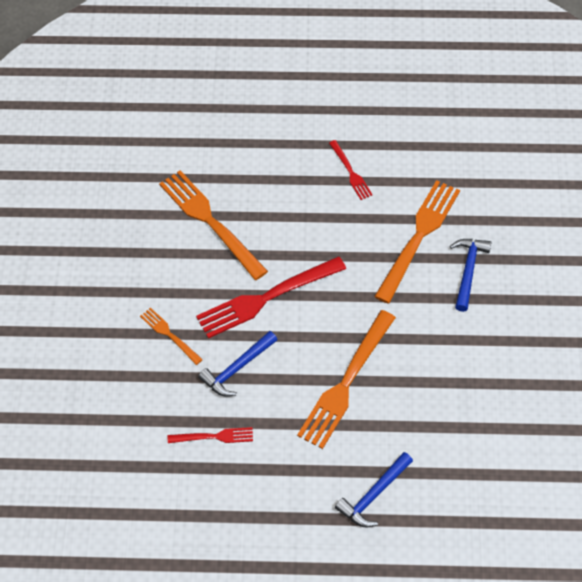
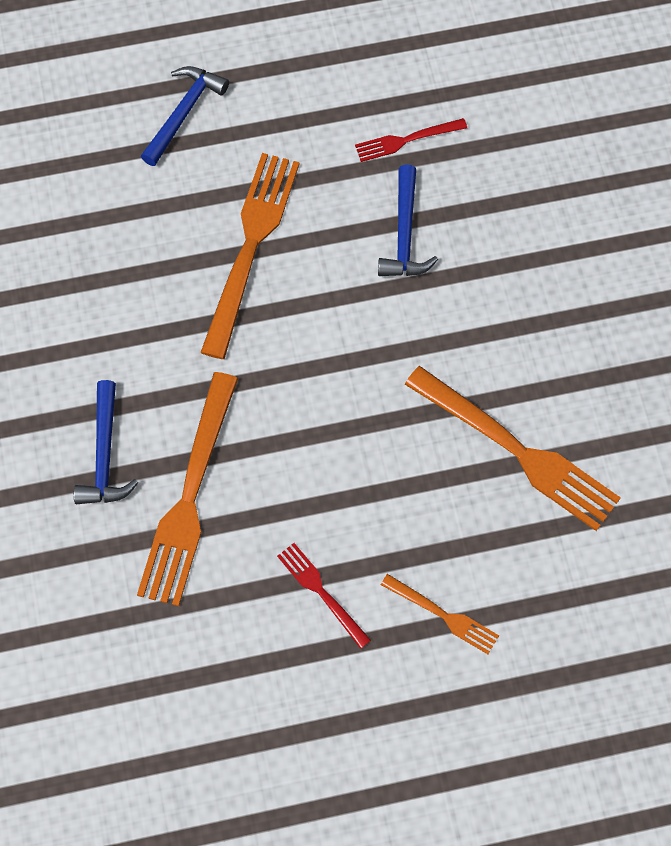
camera: 165 degrees right, 10 degrees up
orange fork [140,308,203,365] -> orange fork moved to [381,574,499,654]
red fork [196,256,346,338] -> none
blue hammer [198,331,277,397] -> blue hammer turned 150 degrees clockwise [378,165,438,276]

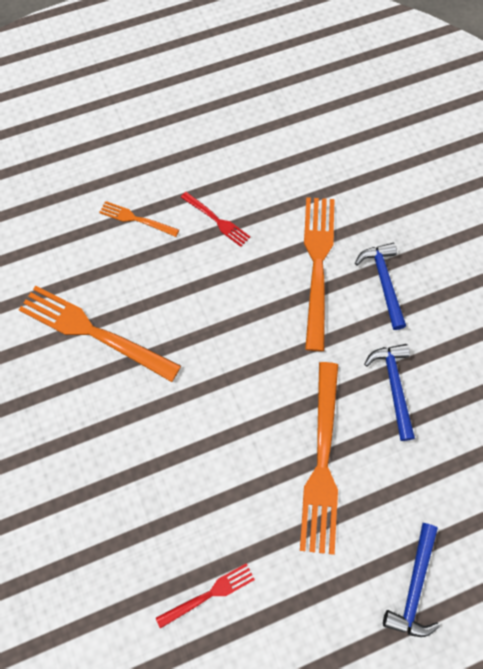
camera: 170 degrees right, 0 degrees up
blue hammer [378,165,438,276] -> blue hammer moved to [364,344,415,441]

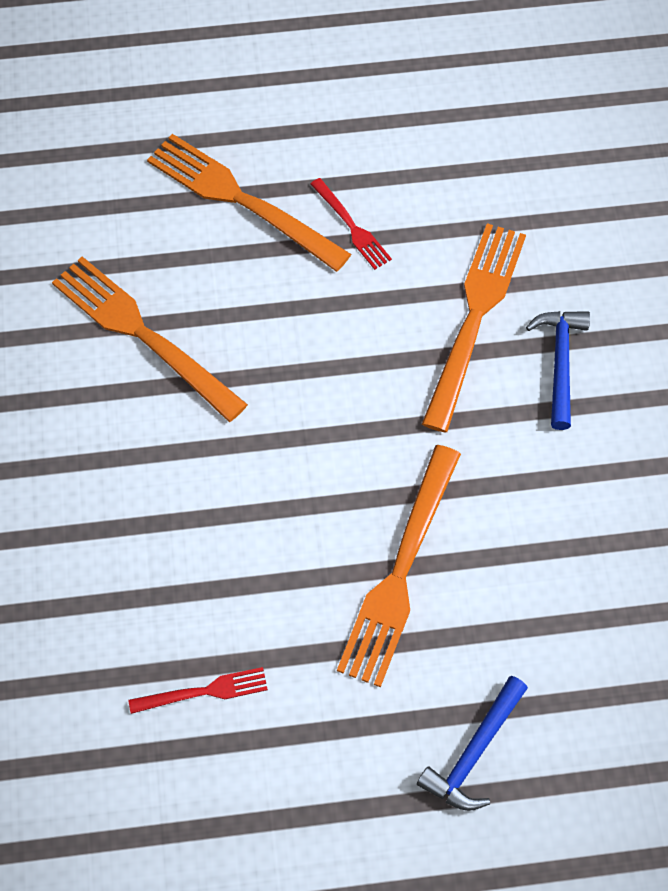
camera: 15 degrees right, 5 degrees down
orange fork [99,201,179,237] -> orange fork [147,134,351,272], size x1.97
blue hammer [364,344,415,441] -> none

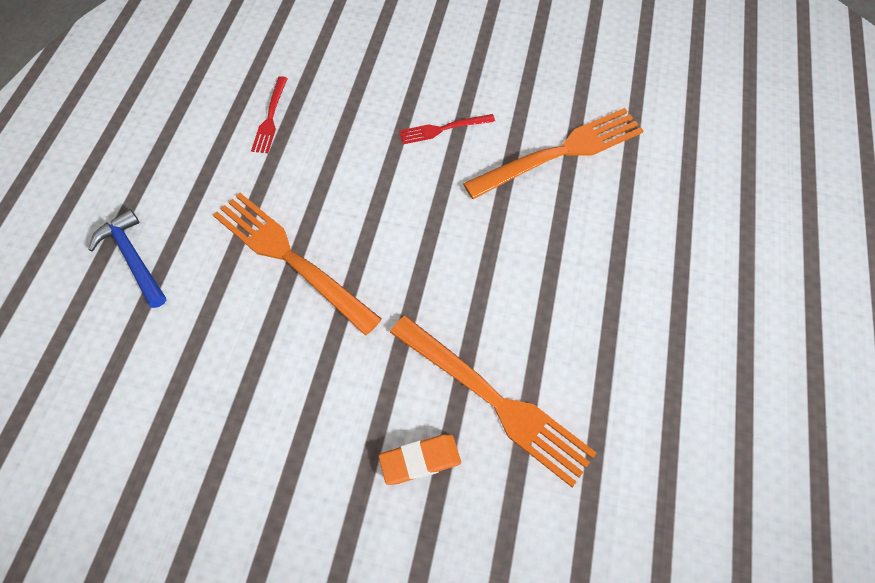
camera: 110 degrees right, 0 degrees up
orange fork [147,134,351,272] -> none
red fork [311,178,392,270] -> red fork moved to [399,114,495,144]
blue hammer [526,311,590,430] -> orange eraser [379,434,461,485]

